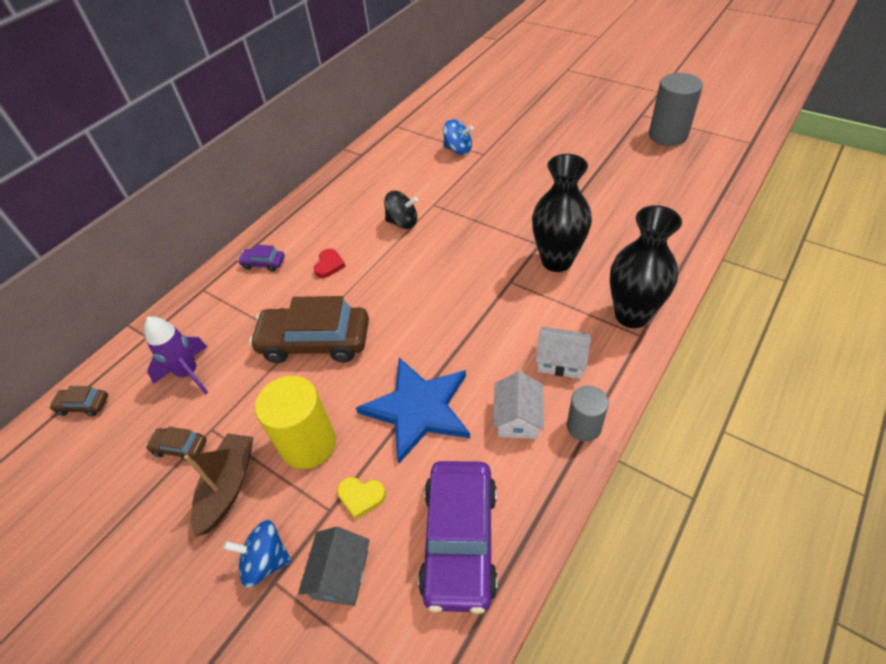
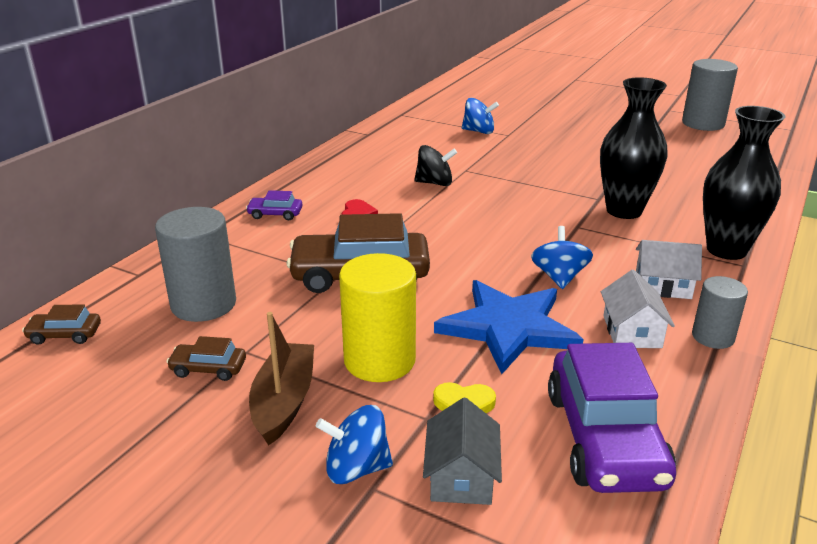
camera: 10 degrees left, 20 degrees down
purple rocket [144,316,208,395] -> grey cylinder [155,207,236,322]
none -> blue spinning top [531,226,593,289]

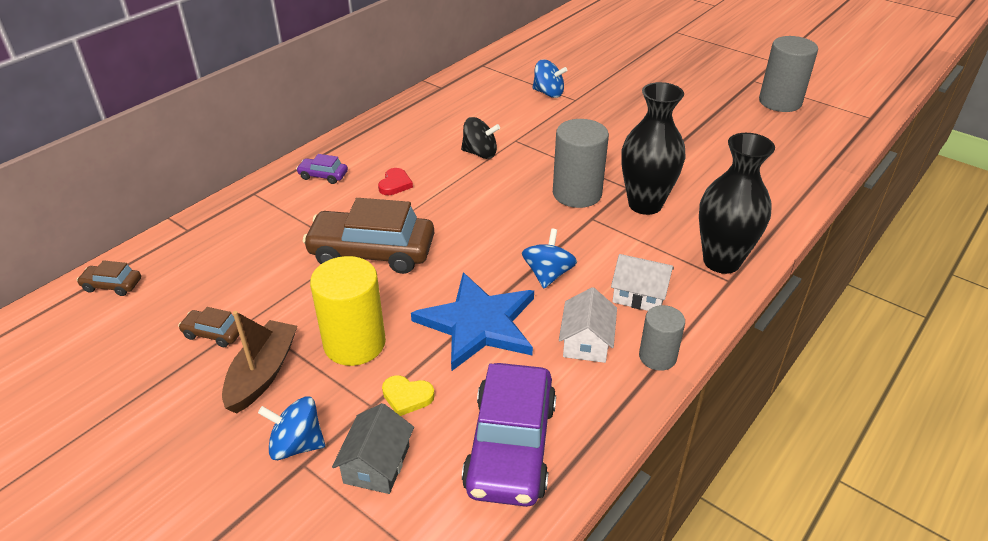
camera: 10 degrees right, 10 degrees up
grey cylinder [155,207,236,322] -> grey cylinder moved to [553,119,609,208]

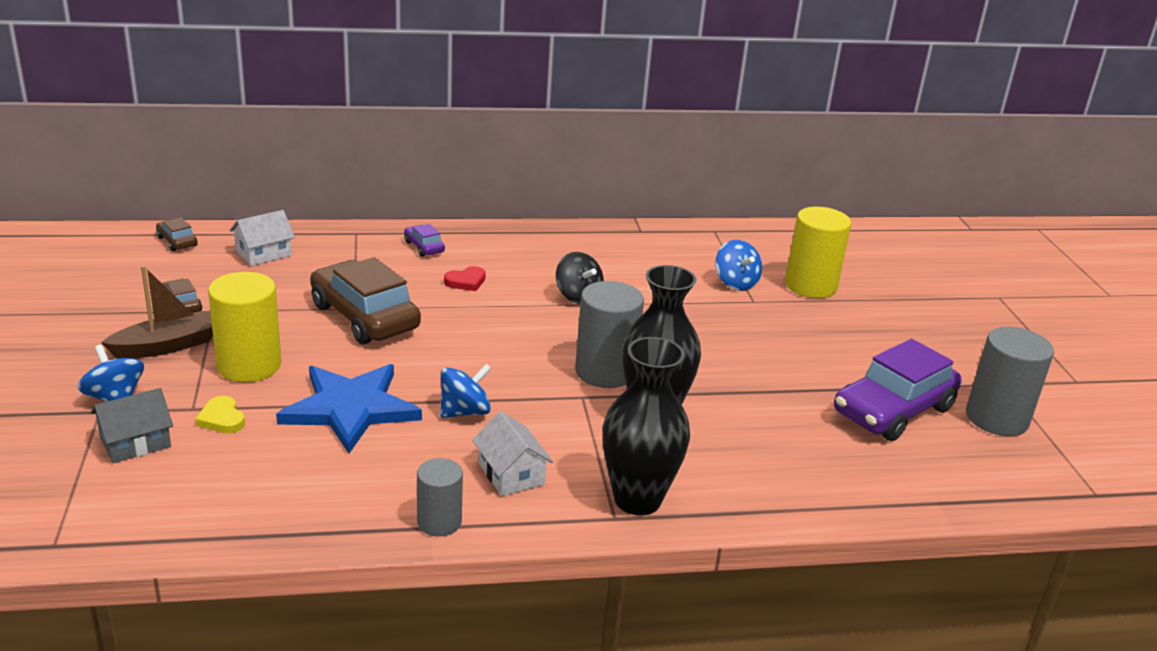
camera: 40 degrees right, 10 degrees down
purple car [462,363,556,507] -> purple car moved to [834,339,962,441]
white house [559,287,617,363] -> white house moved to [230,210,295,266]
none -> yellow cylinder [785,207,851,298]

